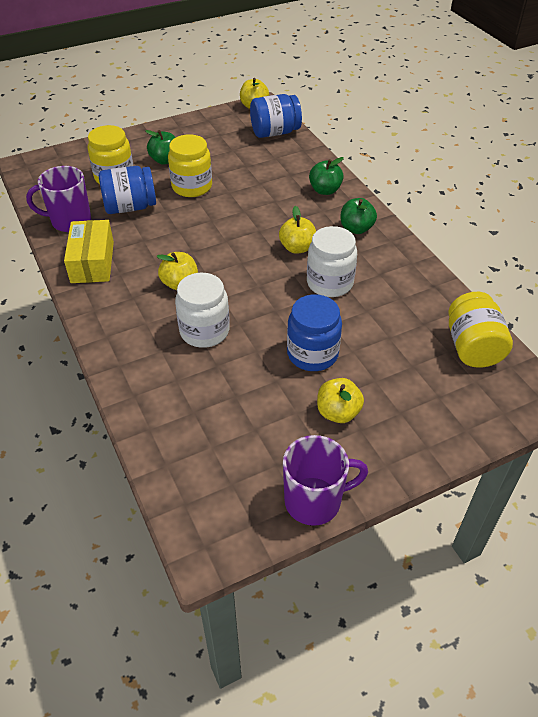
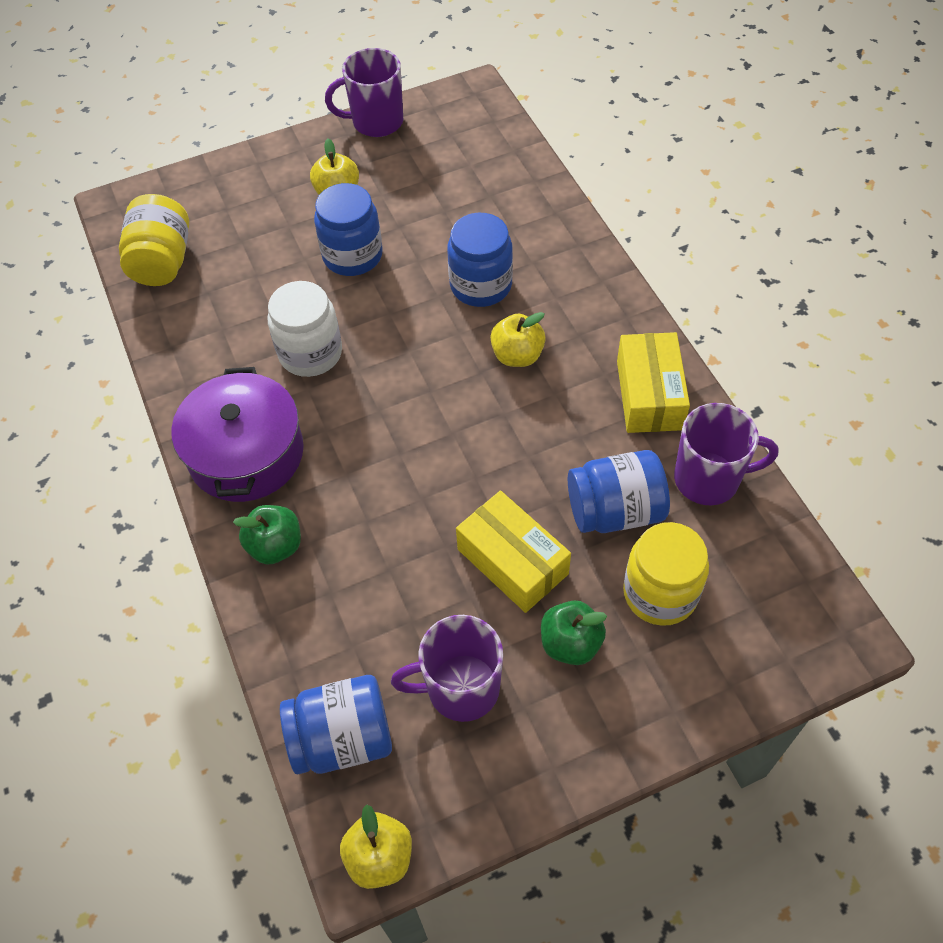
camera: 175 degrees left, 10 degrees up
yellow jar [168,134,212,197] -> yellow box [456,491,571,613]
white jar [175,273,230,348] -> blue jar [447,213,513,307]
yellow apple [279,206,316,254] -> none
green apple [340,198,377,234] -> purple pot [171,367,304,502]
none -> purple mug [391,615,503,722]

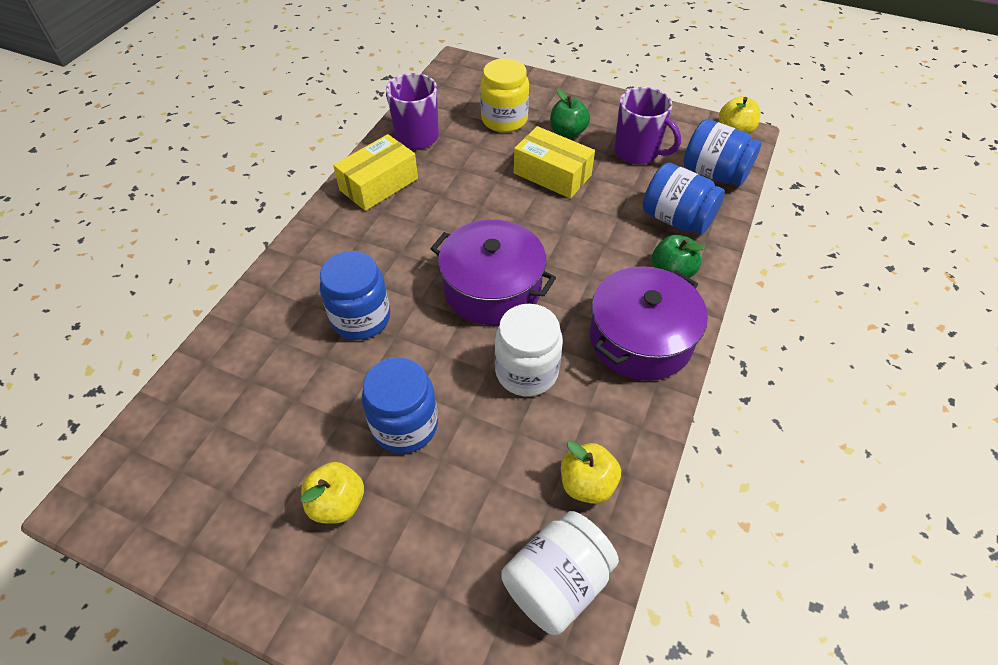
camera: 135 degrees left, 5 degrees down
yellow jar [119,194,189,286] -> white jar [501,511,619,635]
purple mug [325,48,403,137] -> none
yellow box [456,491,571,613] -> yellow box turned 60 degrees counterclockwise [514,126,595,199]
yellow apple [490,312,546,367] -> yellow apple moved to [561,441,621,504]
blue jar [568,450,670,533] -> blue jar moved to [643,163,725,235]
none -> purple pot [431,219,556,325]

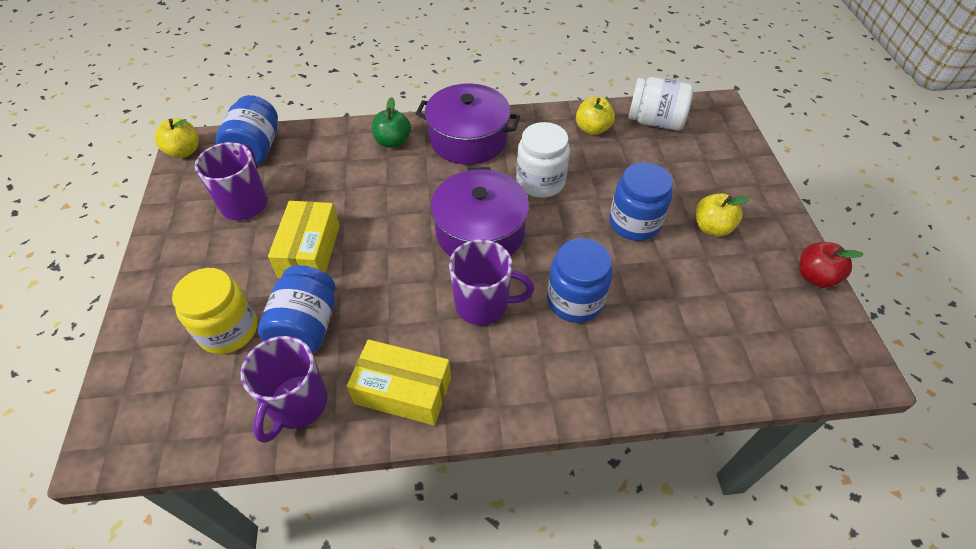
camera: 120 degrees left, 0 degrees up
green apple [550,88,590,138] -> none
blue jar [643,163,725,235] -> blue jar moved to [258,265,335,353]
none -> purple mug [449,239,534,325]
none -> red apple [799,242,864,288]

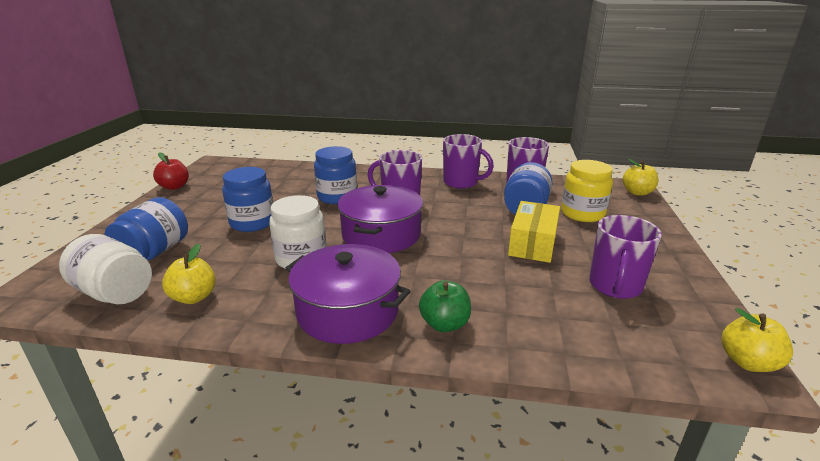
camera: 165 degrees left, 25 degrees down
blue jar [216,95,278,165] -> blue jar moved to [105,197,188,261]
yellow box [347,339,451,425] -> purple mug [443,134,494,189]
yellow apple [696,193,750,236] -> yellow apple moved to [623,159,658,196]

